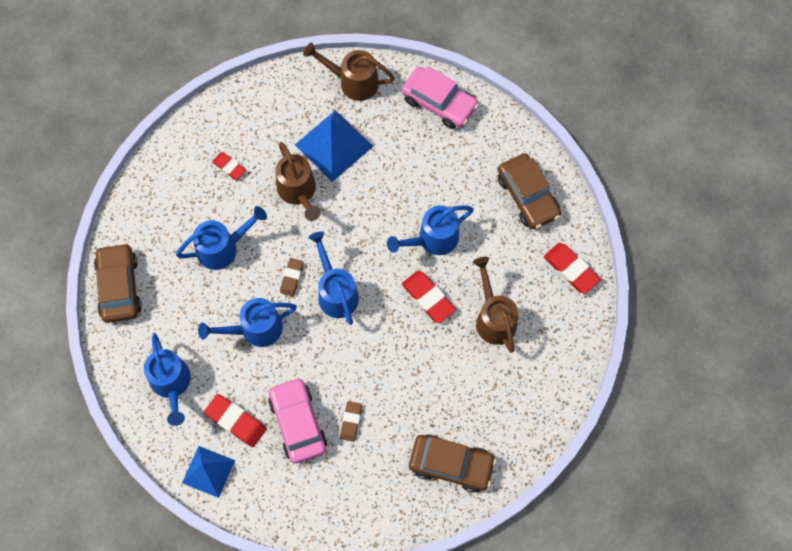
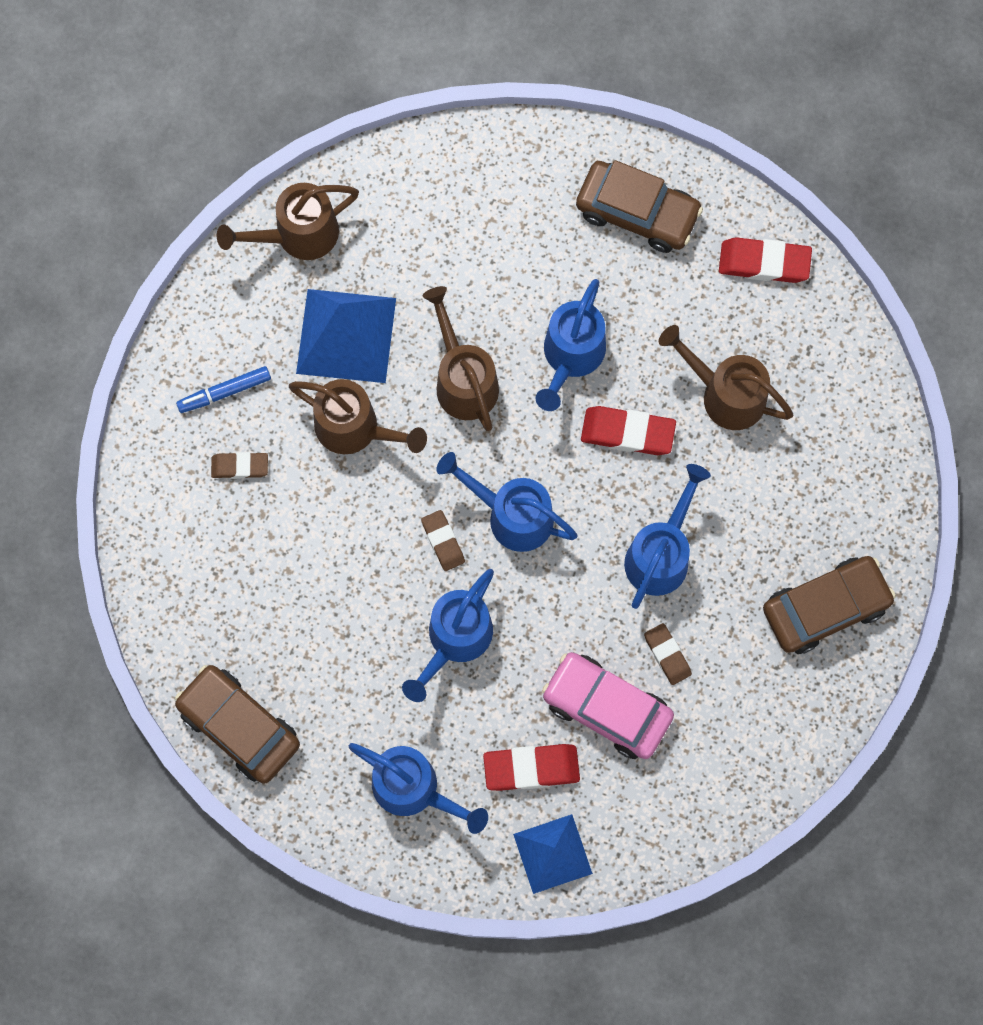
camera: 40 degrees left, 5 degrees up
blue watering can [176,206,267,270] -> blue watering can moved to [624,464,711,609]
red eraser [212,152,246,180] -> brown eraser [211,452,268,479]
pink car [401,66,479,129] -> none
none -> blue marker [176,366,271,413]
none -> brown watering can [423,286,499,431]

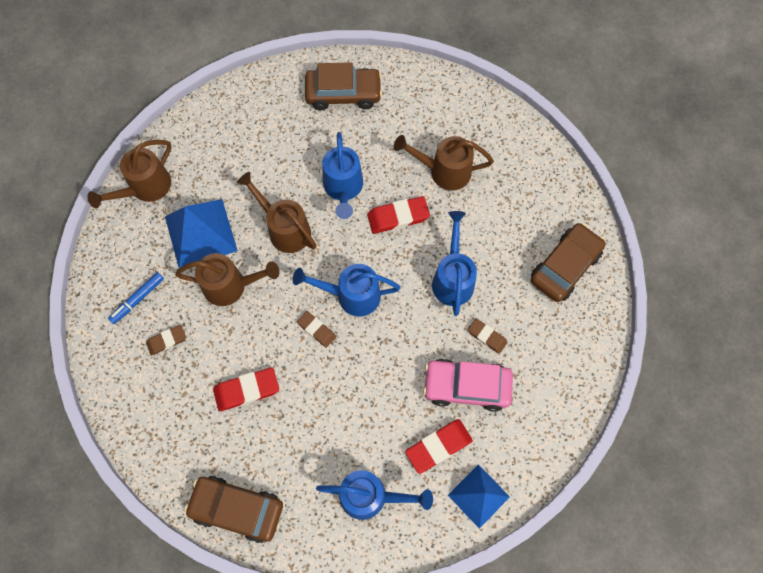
camera: 25 degrees left, 5 degrees down
blue watering can [402,569,494,702] -> none
red eraser [719,237,812,283] -> red eraser moved to [213,367,279,412]

